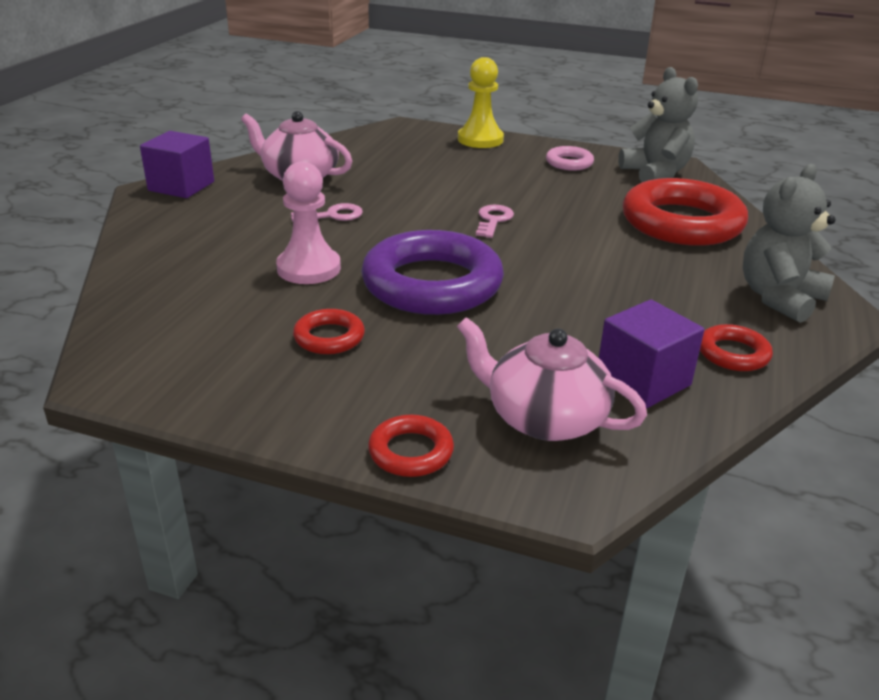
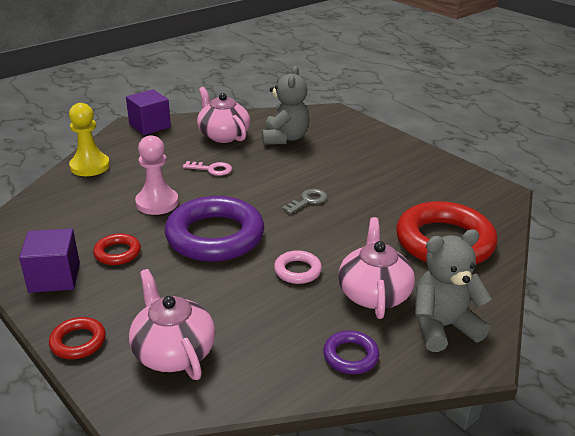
camera: 30 degrees right, 0 degrees up
yellow pawn [458,57,504,148] -> yellow pawn moved to [69,103,110,176]
pink key [476,205,514,238] -> grey key [282,189,327,214]
pink ring [546,146,594,171] -> pink ring moved to [274,250,322,284]
purple cube [599,299,704,408] -> purple cube moved to [19,228,80,293]
grey teddy bear [618,67,698,182] -> grey teddy bear moved to [262,66,310,145]
red ring [700,324,773,371] -> purple ring [323,331,379,374]
none -> pink teapot [338,217,415,319]

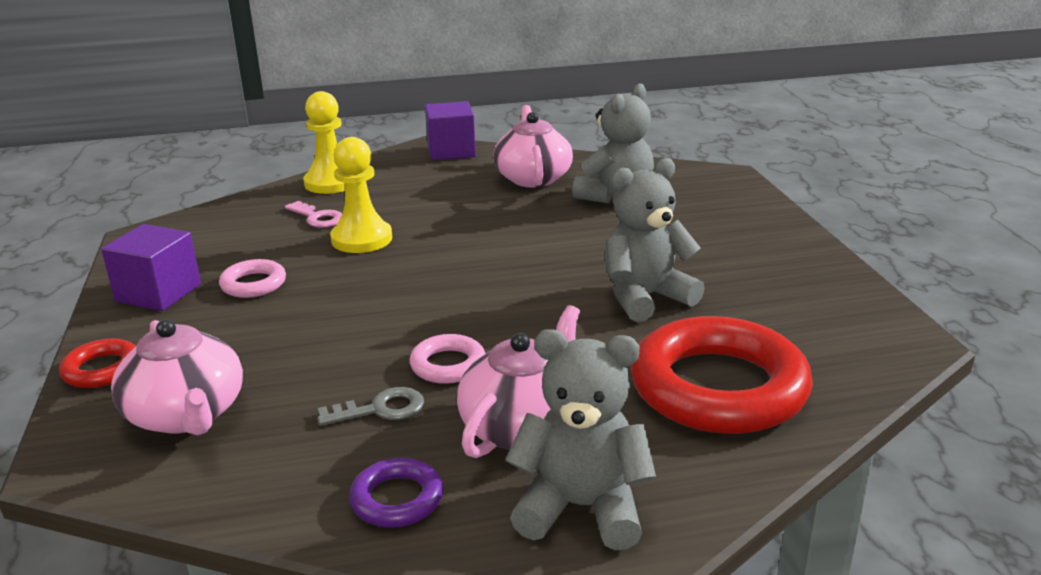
camera: 30 degrees right, 5 degrees down
red ring [93,233,141,265] -> pink ring [219,259,286,298]
pink teapot [129,269,215,380] -> pink teapot turned 150 degrees clockwise [111,319,243,435]
pink pawn [135,135,179,215] -> yellow pawn [330,137,392,253]
purple ring [165,196,264,262] -> none
pink key [183,161,232,176] -> pink key moved to [285,201,342,228]
grey key [282,189,327,214] -> grey key moved to [317,387,424,426]
none -> grey teddy bear [605,158,705,322]

